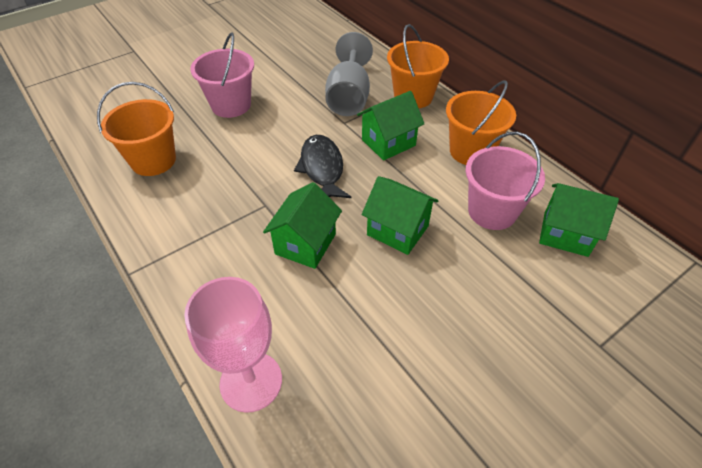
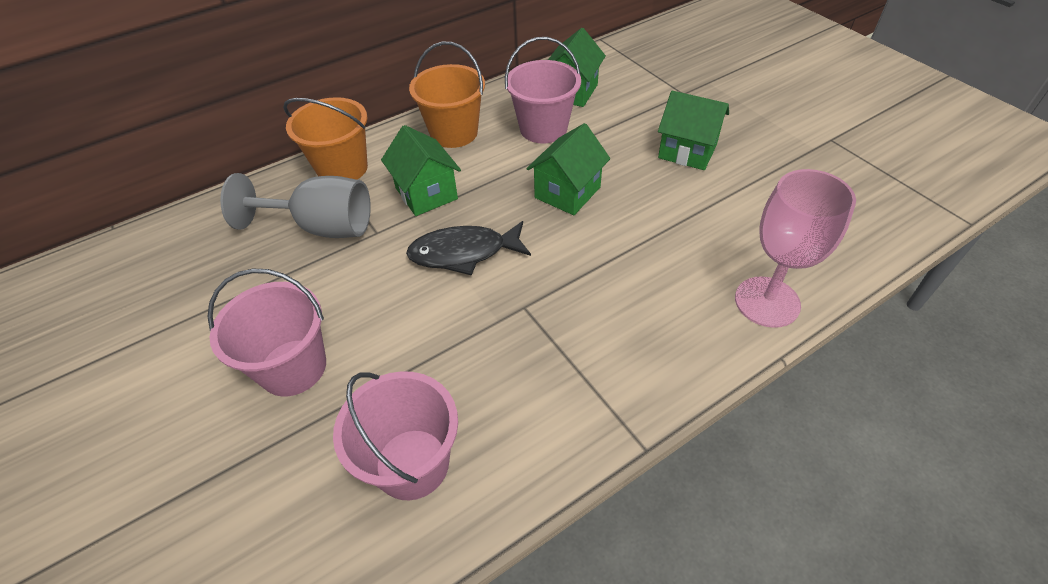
camera: 85 degrees left, 0 degrees up
orange bucket [97,82,176,176] -> pink bucket [333,371,458,500]
green house [263,182,342,269] -> green house moved to [658,91,729,170]

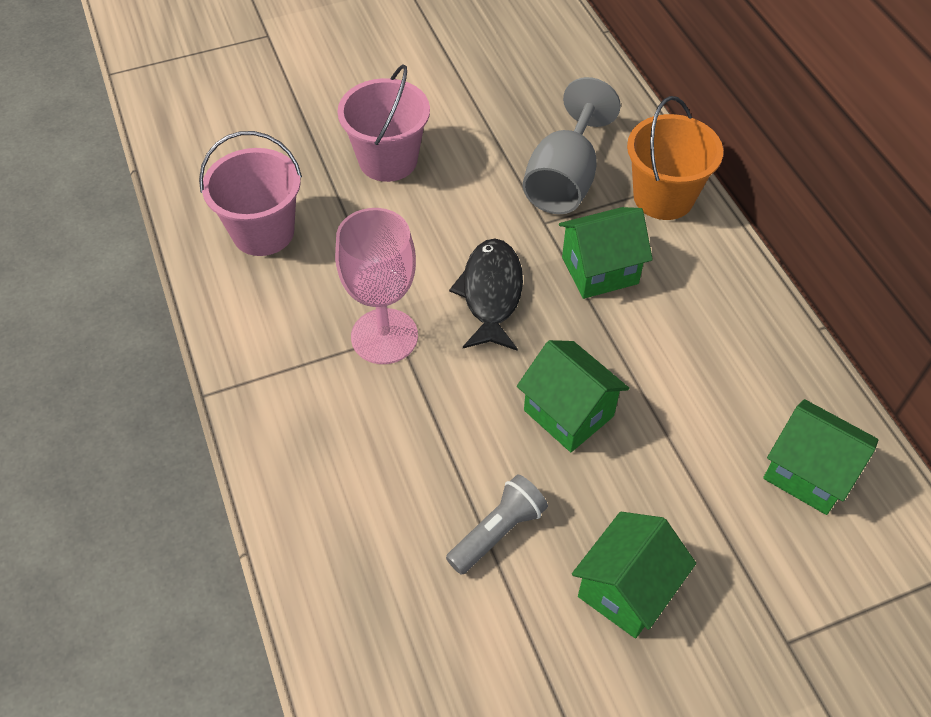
camera: 100 degrees right, 5 degrees up
orange bucket [409,42,485,148] -> none
pink bucket [505,37,581,143] -> none
pink goblet [735,169,856,328] -> pink goblet moved to [335,208,418,364]
none -> grey flashlight [446,475,548,575]

